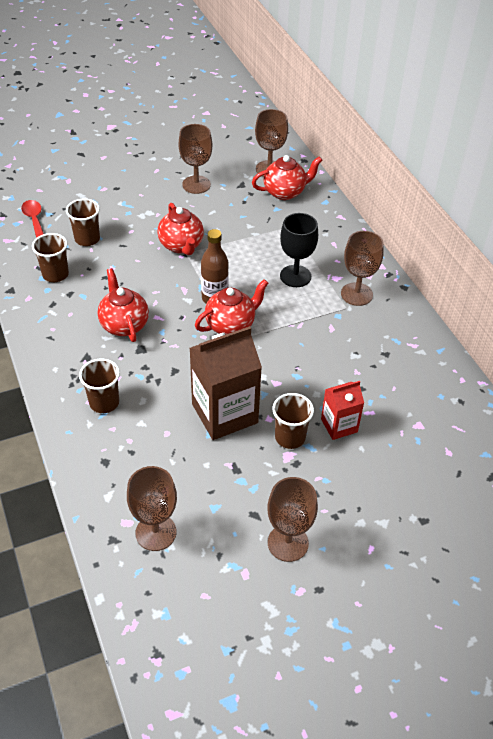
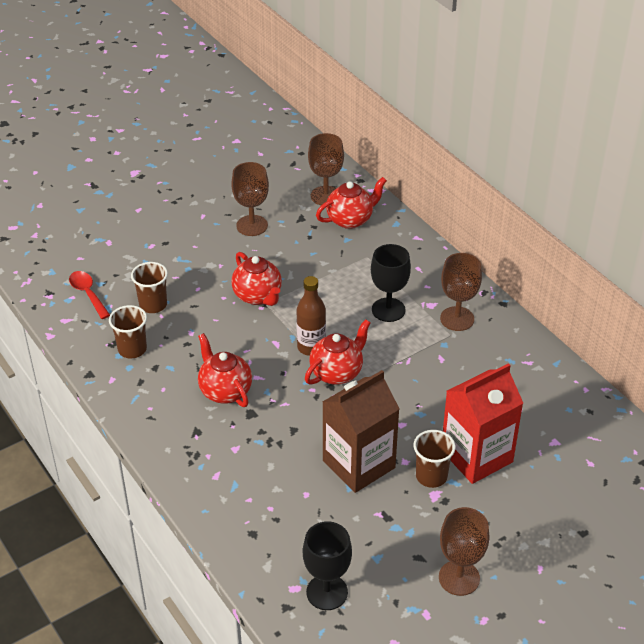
camera: 10 degrees left, 5 degrees down
brown cup [79,358,120,413] -> none
brown goblet [127,466,177,551] -> black goblet [303,521,352,610]
red carton [321,381,364,440] -> red carton [443,363,523,484], size x1.81

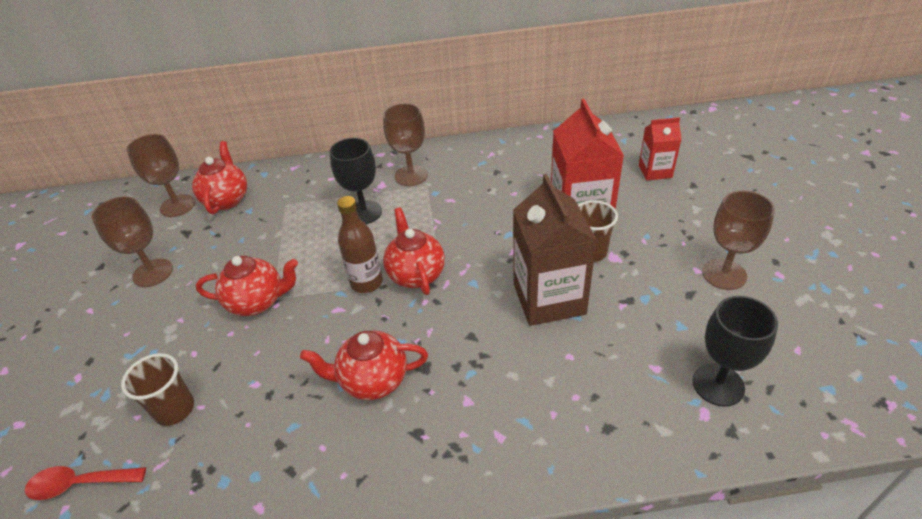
camera: 60 degrees left, 0 degrees up
brown cup [109,305,147,358] -> none
none -> red carton [639,117,682,181]

